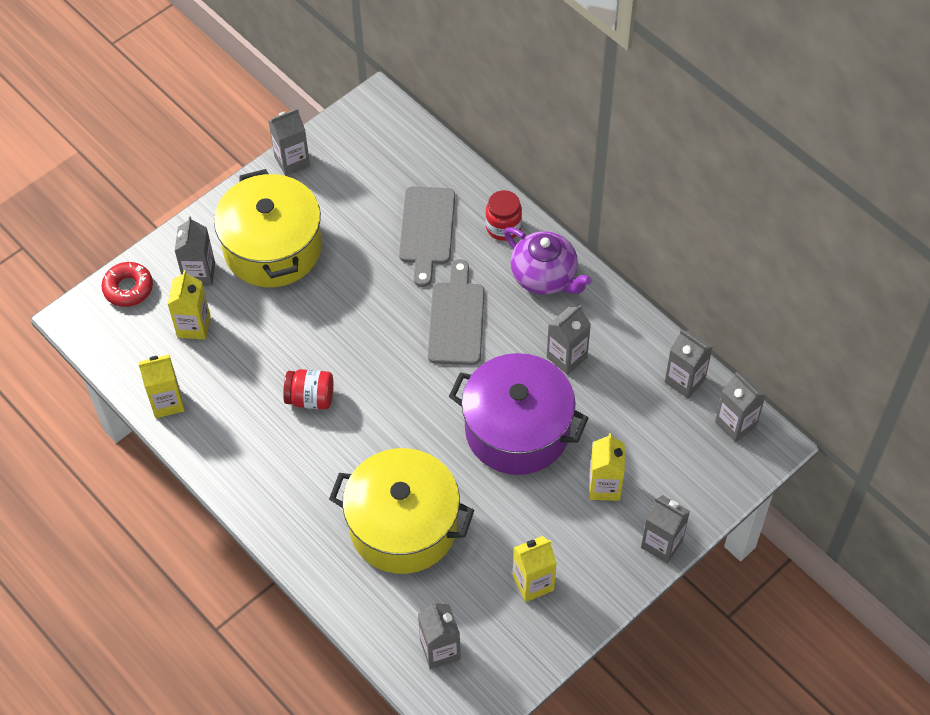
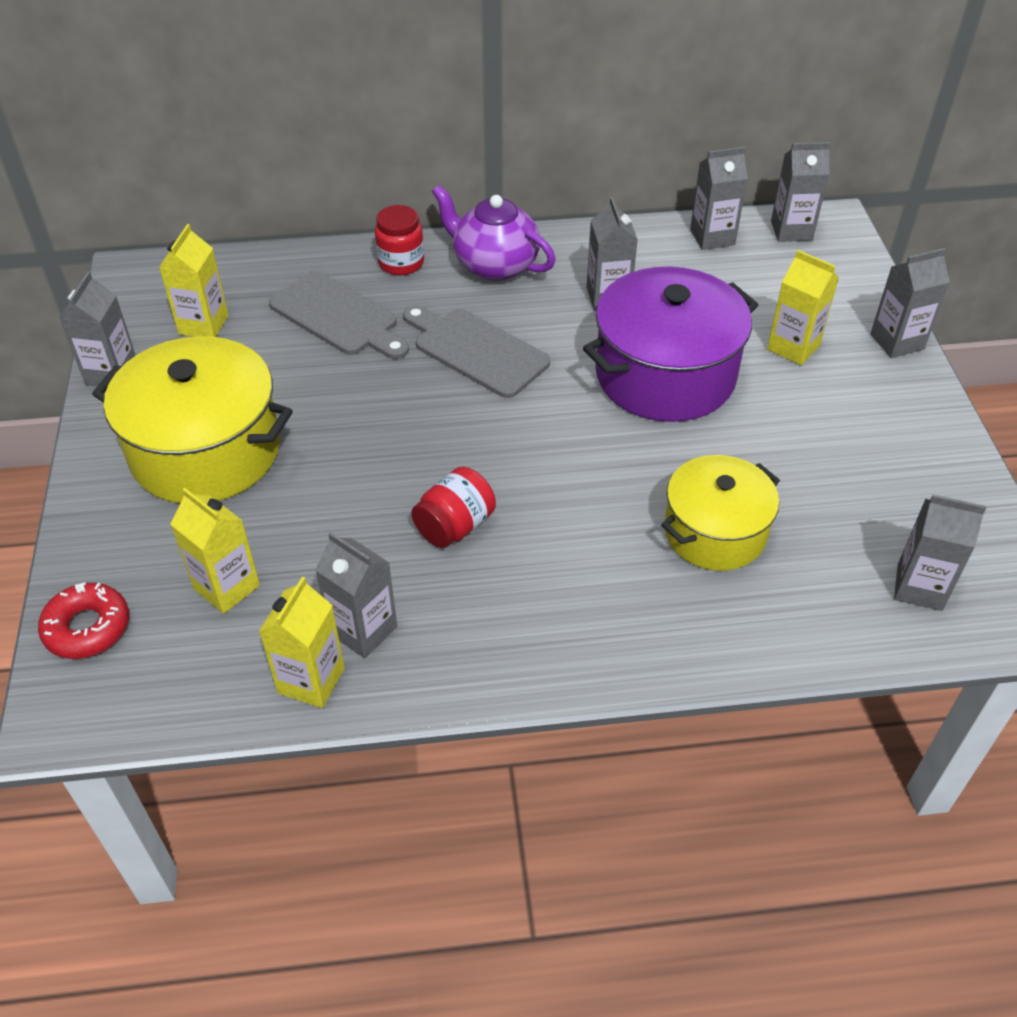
camera: 55 degrees left, 10 degrees down
grey carton [175,216,215,286] -> grey carton moved to [315,532,397,658]
yellow pot [329,448,474,574] -> yellow pot [661,455,780,571], size x0.64
purple teapot [504,227,592,295] -> purple teapot turned 135 degrees counterclockwise [432,185,556,281]
yellow carton [513,536,557,602] -> yellow carton moved to [159,224,229,337]

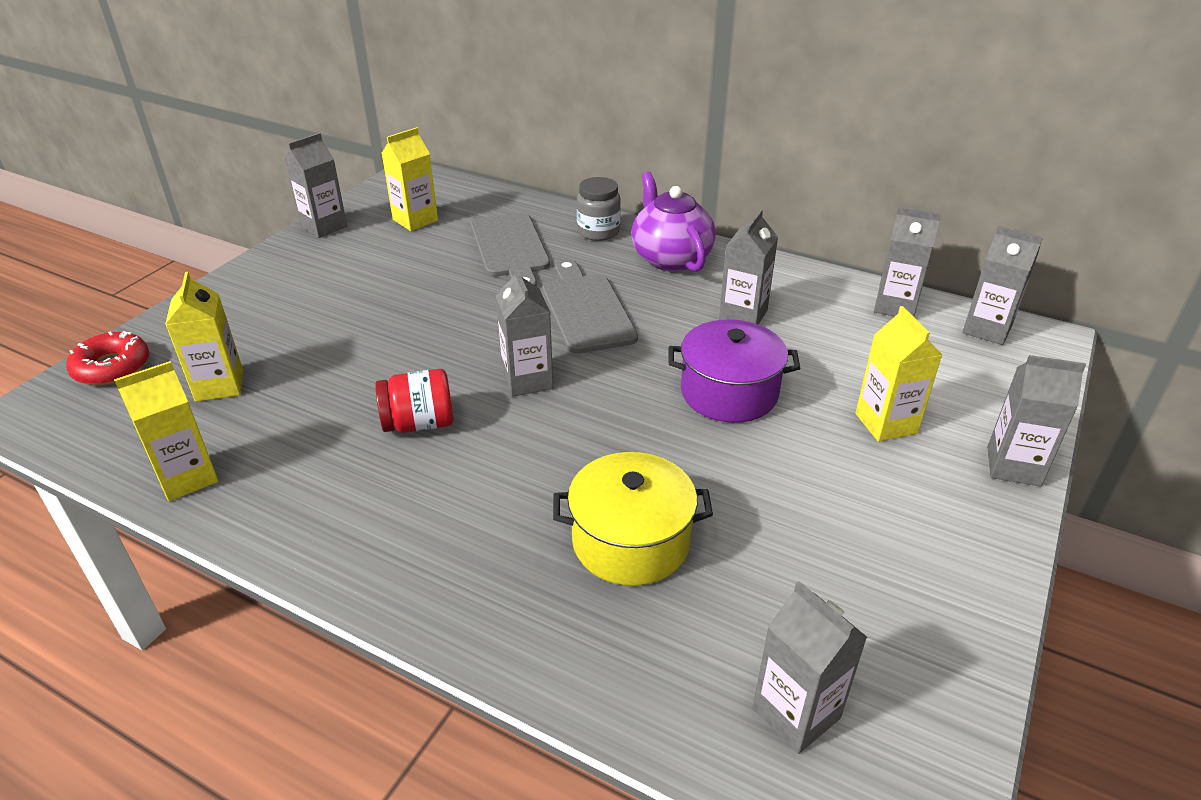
camera: 35 degrees right, 10 degrees down
yellow pot [92,336,293,503] -> none
grey carton [315,532,397,658] -> grey carton moved to [495,267,553,397]
red jar [375,205,424,275] -> grey jar [577,177,621,241]
purple pot [583,266,758,422] -> purple pot [669,320,800,423], size x0.64

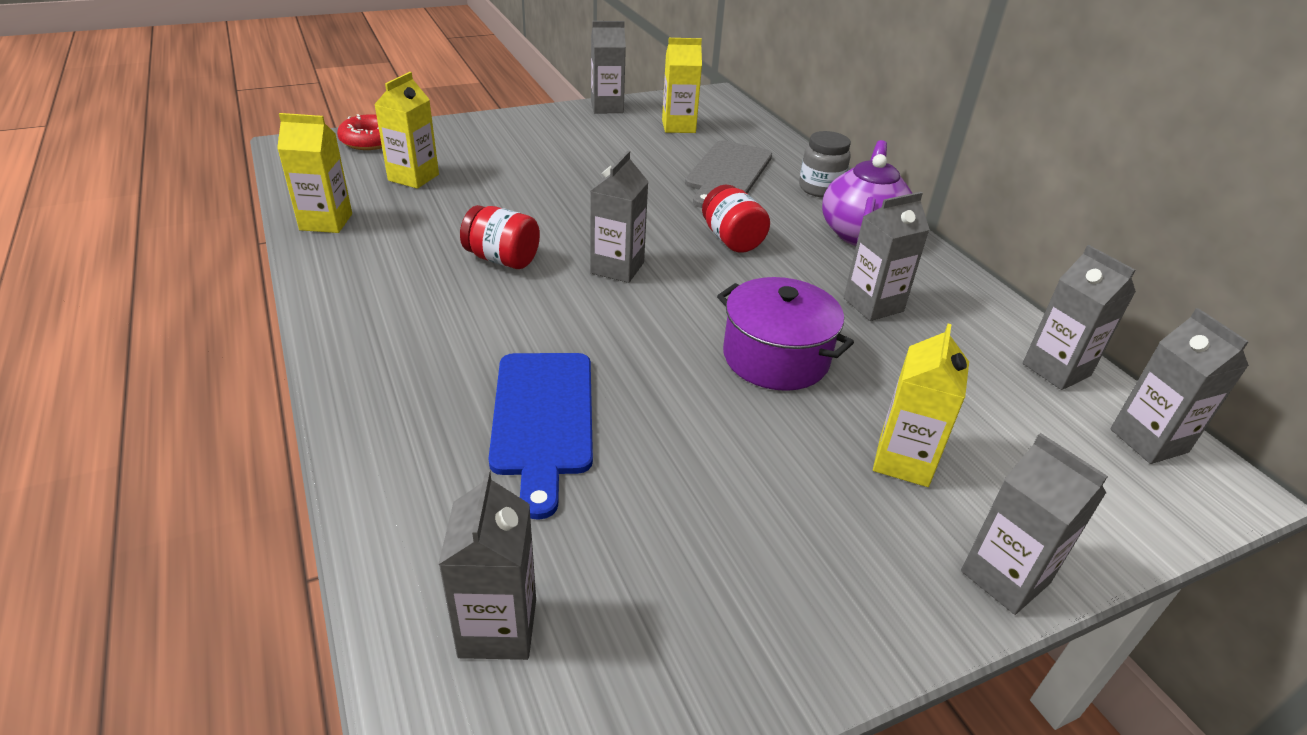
camera: 35 degrees right, 0 degrees up
grey cutting board [542,259,638,354] -> red jar [702,184,770,253]
yellow pot [553,452,713,586] -> blue cutting board [488,353,593,520]

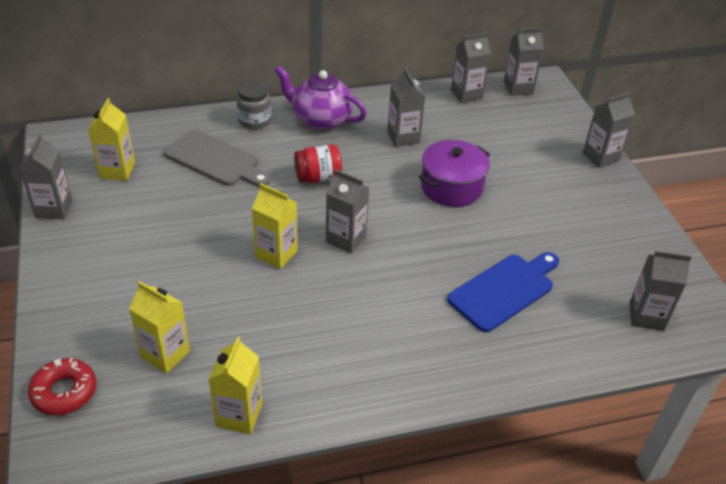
camera: 80 degrees left, 5 degrees up
red jar [460,205,540,269] -> none
blue cutting board [488,353,593,520] -> blue cutting board turned 45 degrees counterclockwise [447,252,559,332]
yellow carton [873,324,969,487] -> yellow carton moved to [252,184,298,269]

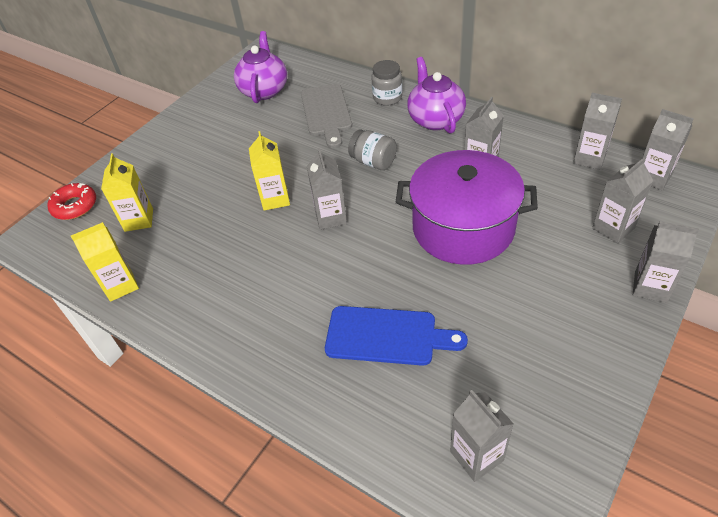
camera: 55 degrees right, 5 degrees up
grey carton [19,134,73,219] -> grey carton moved to [592,158,653,244]
yellow carton [88,98,135,181] -> purple teapot [234,31,287,103]
red jar [294,144,342,183] -> grey jar [348,129,397,170]
purple pot [419,140,490,207] -> purple pot [395,150,538,265], size x1.56

